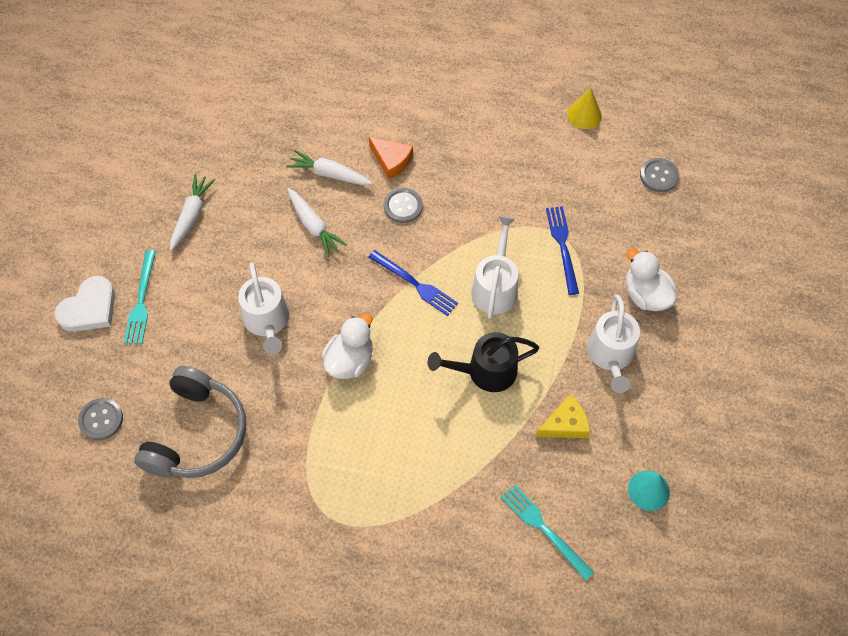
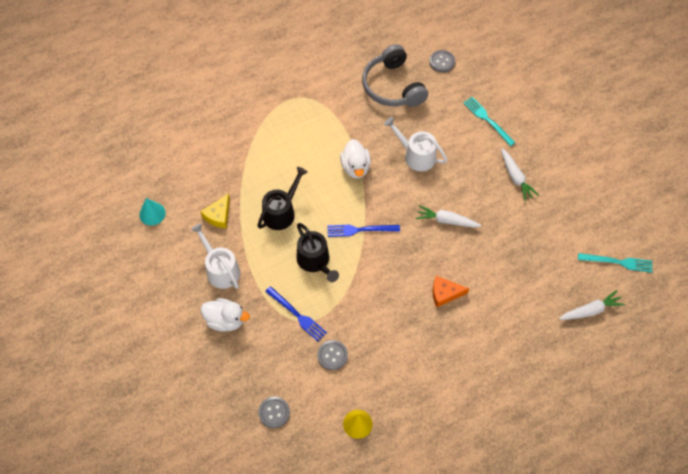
camera: 140 degrees right, 0 degrees up
white heart [55,276,115,332] -> none
white carrot [286,150,373,185] -> white carrot moved to [559,290,625,320]
grey button [384,188,423,223] -> grey button moved to [318,340,348,370]
white watering can [471,215,518,319] -> black watering can [296,223,339,282]
turquoise fork [501,485,594,581] -> turquoise fork moved to [578,253,653,273]

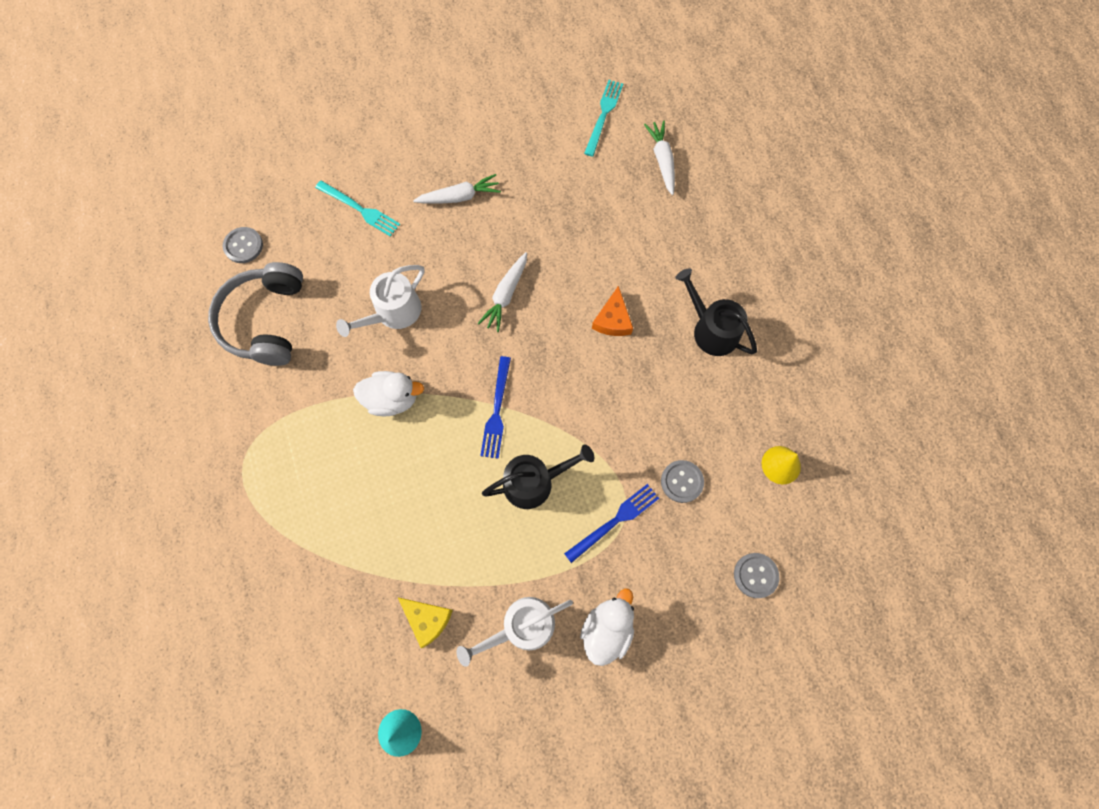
camera: 80 degrees left, 10 degrees up
black watering can [257,167,308,230] -> black watering can moved to [675,268,757,356]
grey headphones [362,44,428,107] -> grey headphones turned 105 degrees clockwise [208,262,303,366]
turquoise fork [463,97,516,146] -> turquoise fork turned 120 degrees counterclockwise [315,180,400,237]

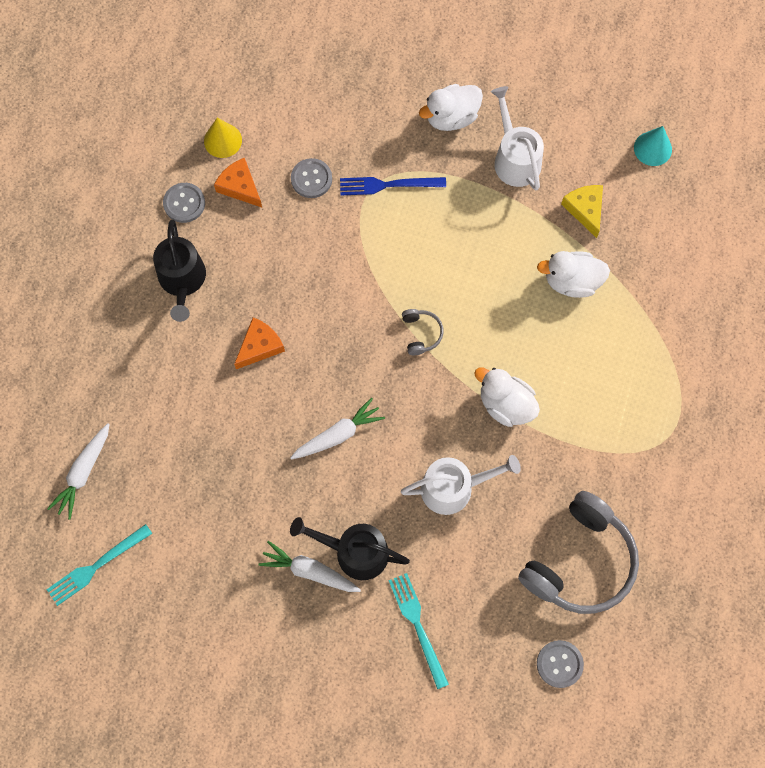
camera: 145 degrees left, 0 degrees up
white watering can [456,597,573,667] -> white watering can turned 120 degrees counterclockwise [491,86,544,190]
blue fork [480,356,511,459] -> grey headphones [402,309,444,355]
black watering can [482,444,594,509] -> black watering can moved to [290,517,410,580]
grey button [734,553,779,598] -> grey button moved to [163,183,205,223]
none -> orange cheese [214,158,262,207]
none -> white duck [537,251,610,298]

